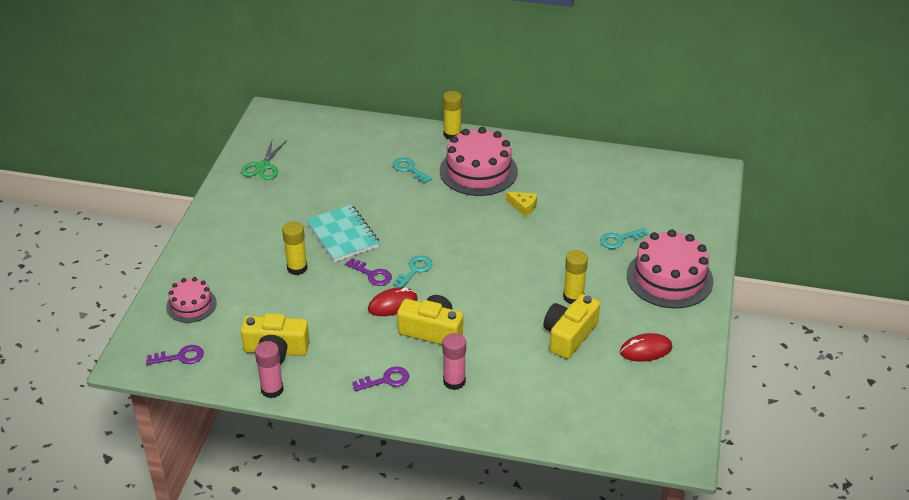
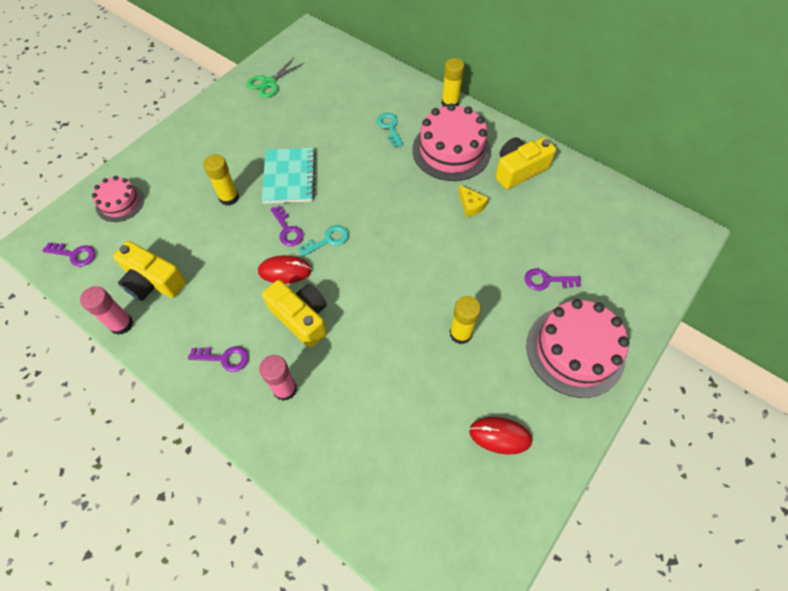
camera: 25 degrees right, 20 degrees up
yellow camera [544,294,600,359] -> yellow camera moved to [495,137,556,189]
turquoise key [600,228,649,249] -> purple key [525,269,581,291]

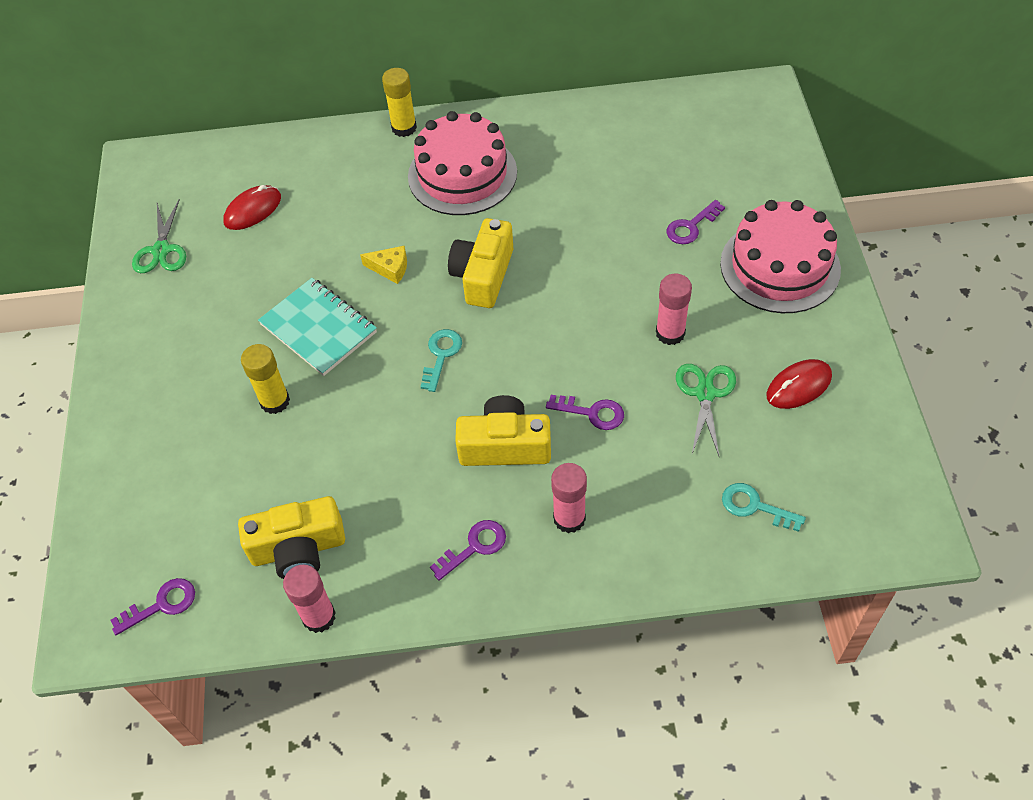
camera: 40 degrees left, 5 degrees down
pink cake [92,176,144,222] -> none
red mouse [258,255,312,284] -> red mouse moved to [223,185,281,230]
purple key [271,205,304,246] -> purple key moved to [546,395,624,430]
turquoise key [377,113,404,147] -> turquoise key moved to [722,483,806,532]
yellow glue stick [450,296,481,344] -> pink glue stick [656,274,692,345]
yellow cheese [458,185,489,218] -> yellow cheese moved to [360,246,407,284]
yellow camera [495,137,556,189] -> yellow camera moved to [448,218,513,308]
none -> green scissors [676,364,736,456]

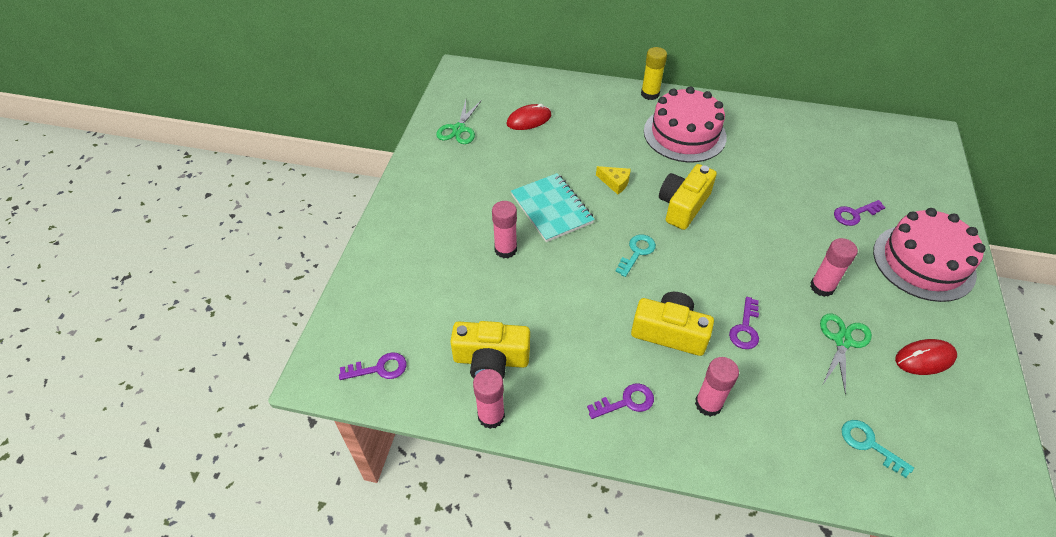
camera: 15 degrees right, 5 degrees down
yellow glue stick [241,344,290,414] -> pink glue stick [492,201,517,258]
purple key [546,395,624,430] -> purple key turned 75 degrees clockwise [729,297,759,349]

